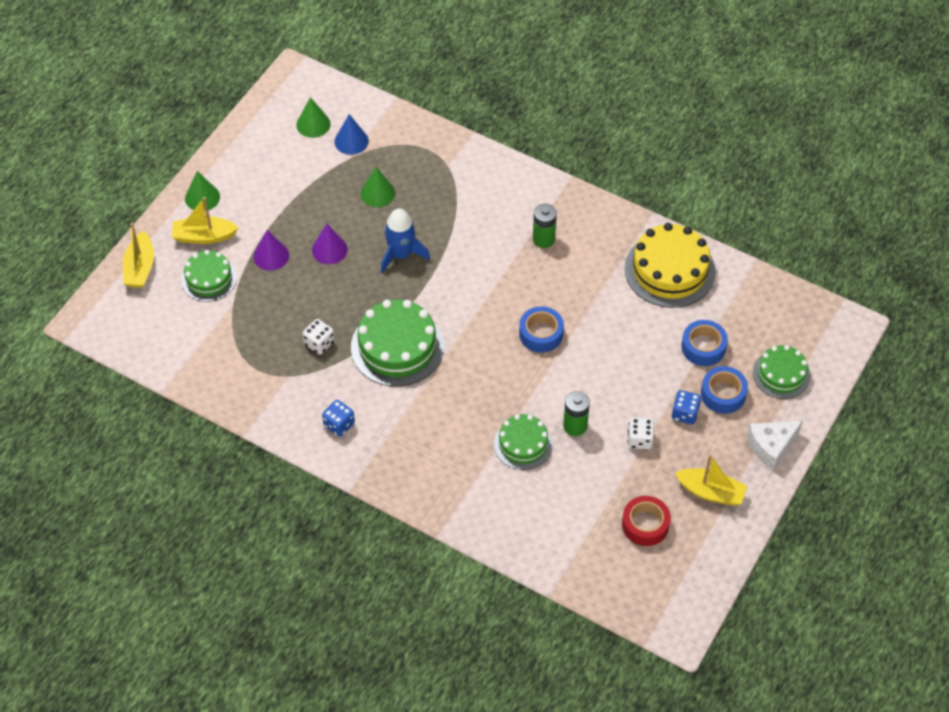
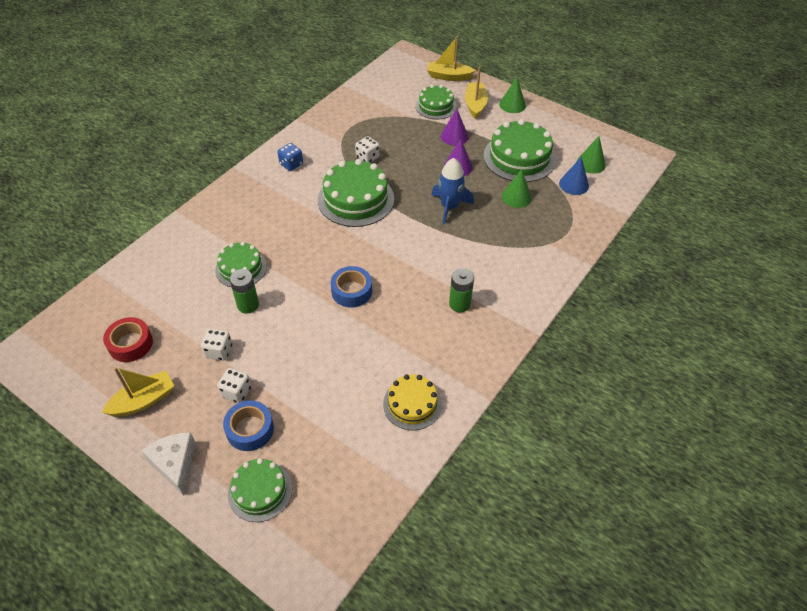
camera: 95 degrees right, 5 degrees down
yellow cake [625,223,716,308] -> yellow cake [383,374,442,430], size x0.61
blue dice [672,390,701,424] -> white dice [217,368,251,403]
yellow boat [675,454,747,506] -> yellow boat turned 150 degrees counterclockwise [102,367,174,417]
blue tape [681,320,728,366] -> none
none -> green cake [483,119,556,182]

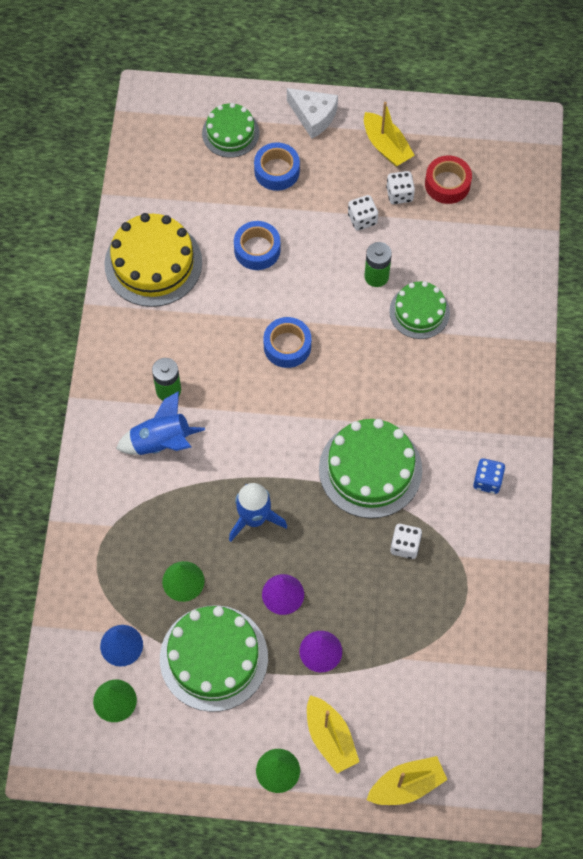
camera: 150 degrees right, 15 degrees up
yellow boat [102,367,174,417] -> yellow boat turned 60 degrees counterclockwise [364,102,415,167]
white dice [217,368,251,403] -> white dice moved to [386,171,415,204]
yellow cake [383,374,442,430] -> yellow cake [104,213,202,307], size x1.64
green cake [415,85,457,119] -> none
none -> blue rocket [116,391,205,455]
none -> blue tape [234,221,281,270]

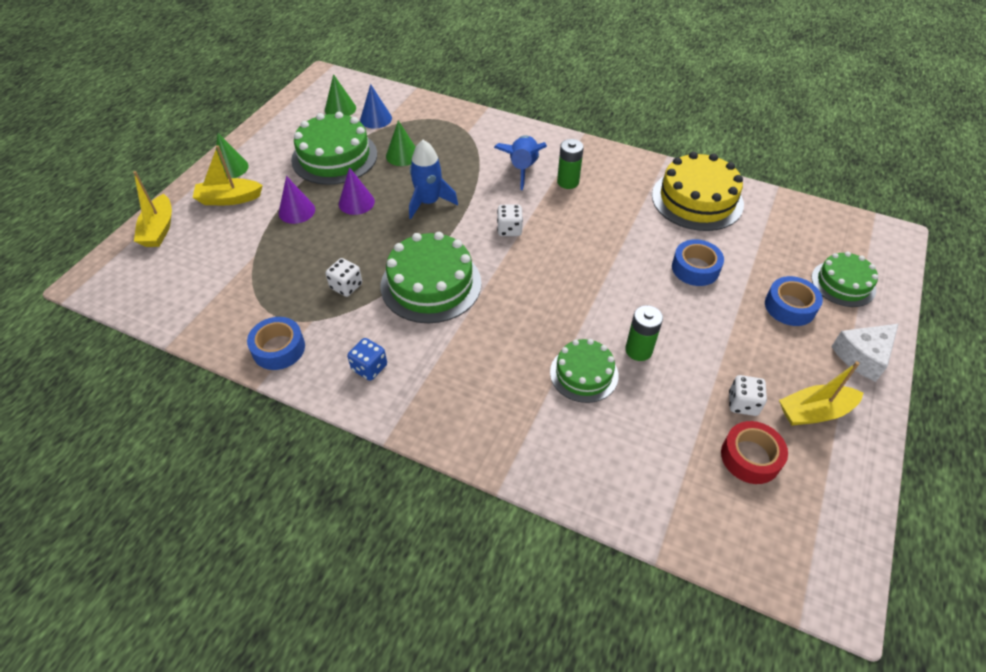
camera: 110 degrees right, 15 degrees down
blue tape [263,317,311,368] -> blue tape moved to [247,317,305,370]
white dice [348,195,378,230] -> white dice moved to [497,204,523,236]

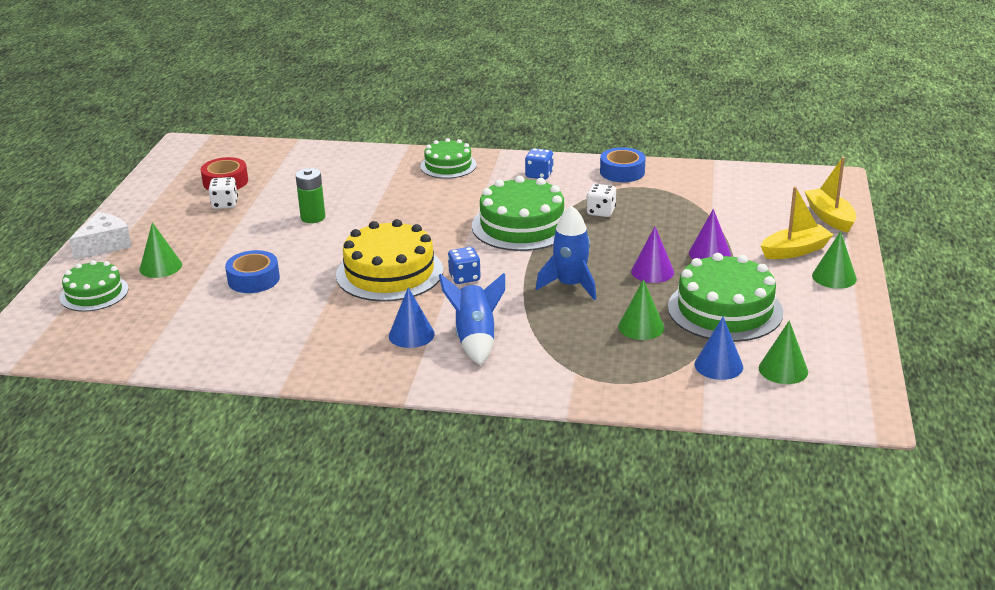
camera: 165 degrees right, 20 degrees down
white dice [497,204,523,236] -> blue dice [448,247,481,284]
green cake [550,339,619,403] -> green cake moved to [420,138,477,179]
green battery [557,139,584,189] -> blue cone [389,287,435,348]
yellow cake [652,152,744,231] -> yellow cake moved to [336,219,443,302]
blue tape [765,276,823,326] -> green cone [139,222,182,278]
yellow boat [779,361,863,426] -> none

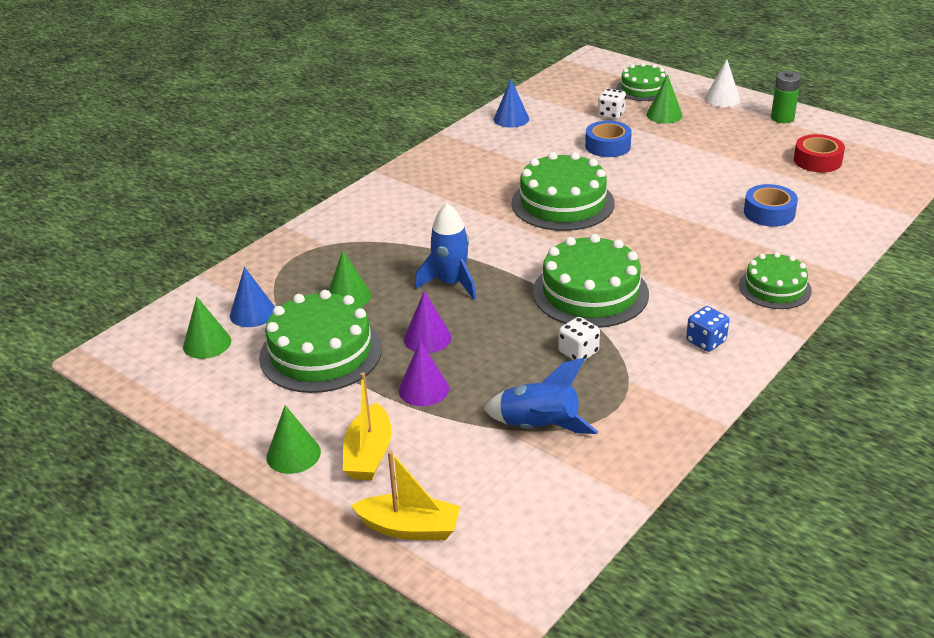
camera: 120 degrees right, 5 degrees up
white cheese [69,212,132,260] -> white cone [705,59,740,107]
white dice [209,177,238,209] -> white dice moved to [598,89,626,119]
green battery [296,168,325,223] -> green battery moved to [771,71,801,123]
yellow cake [336,219,443,302] -> green cake [512,152,614,231]
blue cone [389,287,435,348] -> blue cone moved to [494,79,529,127]
blue rocket [439,273,505,365] -> blue rocket moved to [484,358,598,434]
blue dice [448,247,481,284] -> none
blue tape [600,147,646,182] -> blue tape moved to [744,184,798,227]

